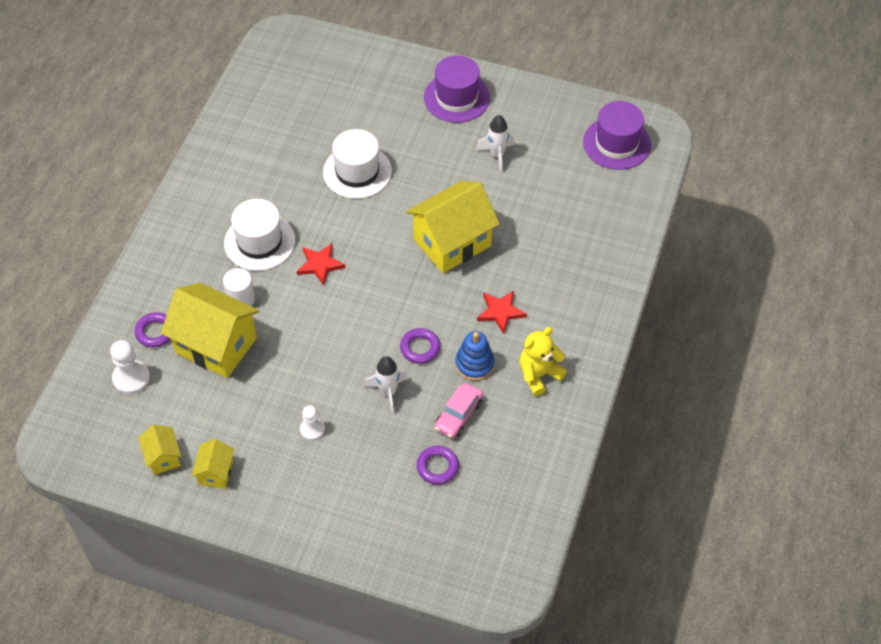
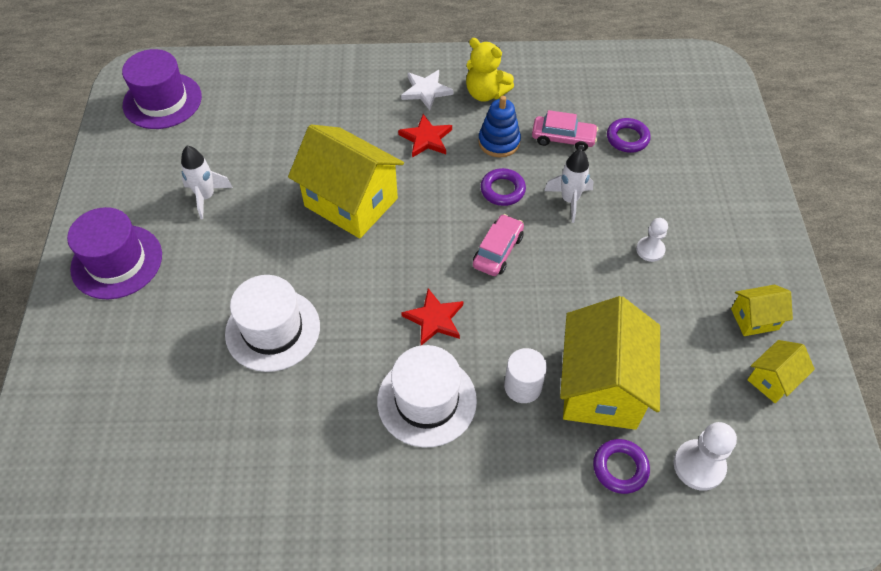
camera: 110 degrees left, 0 degrees up
none -> white star [401,70,453,110]
none -> pink car [473,214,524,276]

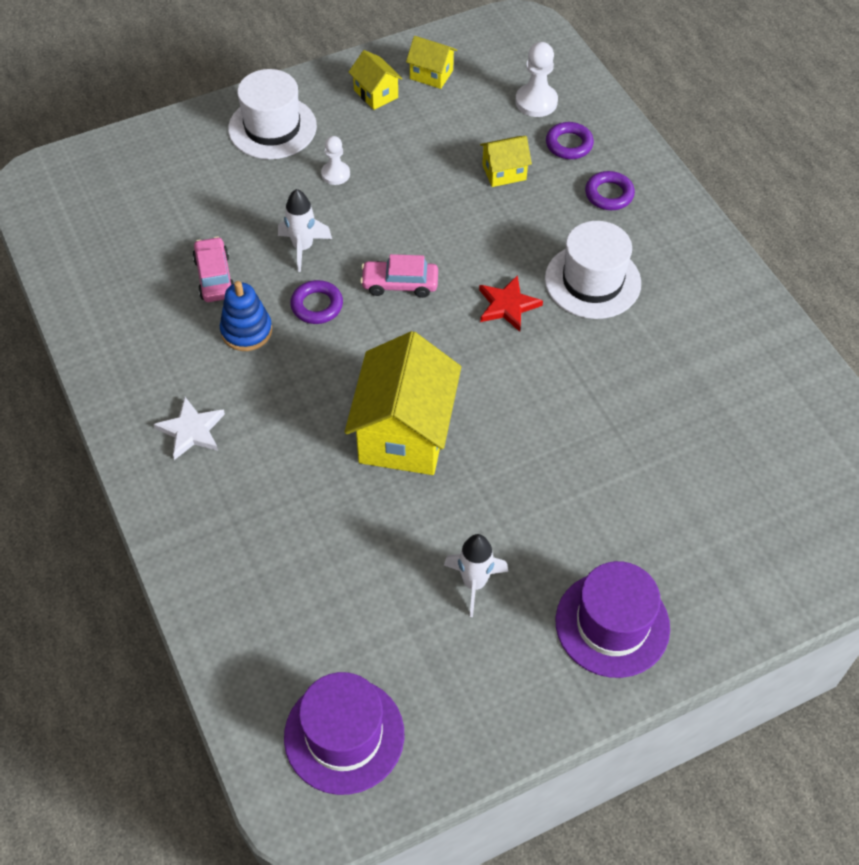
camera: 115 degrees left, 0 degrees up
white hat [225,275,320,372] -> white hat moved to [228,69,317,159]
red star [398,114,452,158] -> none
yellow teddy bear [466,38,514,102] -> none
white cylinder [504,348,547,403] -> none
yellow house [560,296,660,430] -> yellow house [480,136,532,187], size x0.48
purple ring [607,118,650,153] -> purple ring moved to [585,171,635,210]

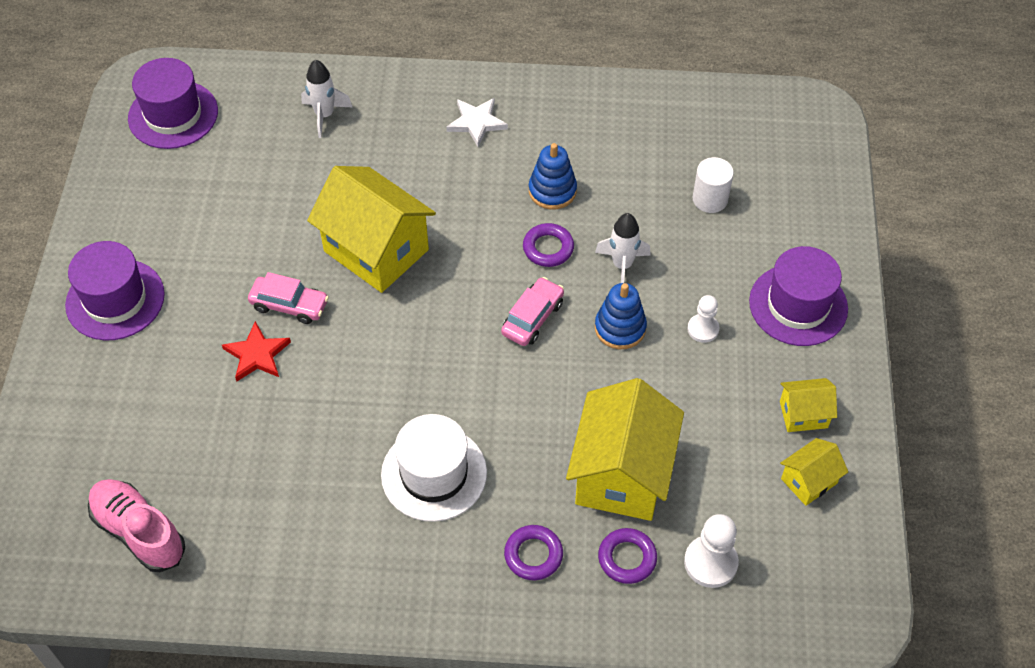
camera: 120 degrees right, 0 degrees up
pink car [193,237,234,302] -> pink car moved to [248,272,329,324]
white hat [228,69,317,159] -> purple hat [749,246,848,346]
white rocket [444,534,508,617] -> white rocket moved to [301,59,352,138]
red star [479,275,543,332] -> red star moved to [222,321,291,382]
yellow house [480,136,532,187] -> yellow house [566,378,684,521], size x2.07
none -> pink shoe [88,479,185,572]
none -> blue stacking toy [595,283,647,349]
none -> white cylinder [693,157,734,213]

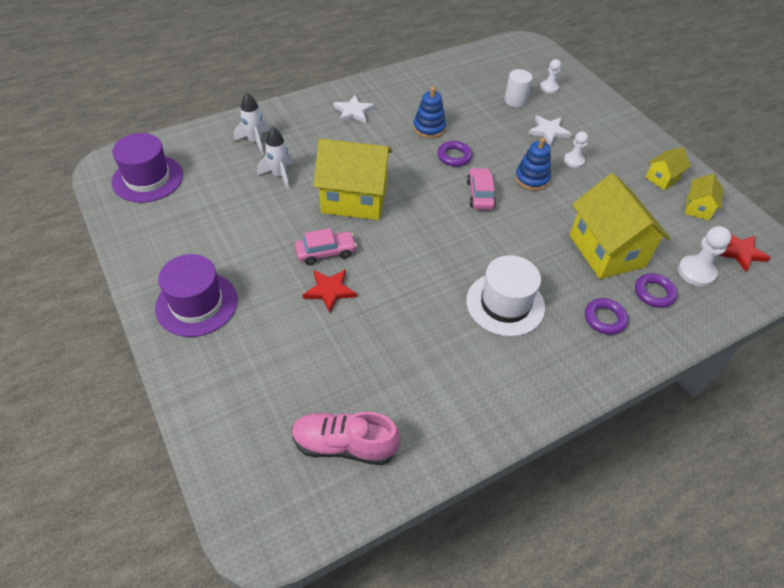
camera: 35 degrees left, 5 degrees down
white rocket [595,213,651,283] -> white rocket moved to [257,127,294,190]
purple hat [749,246,848,346] -> none
none -> white star [528,115,572,146]
none -> white pawn [540,59,561,94]
none -> red star [717,234,770,272]

